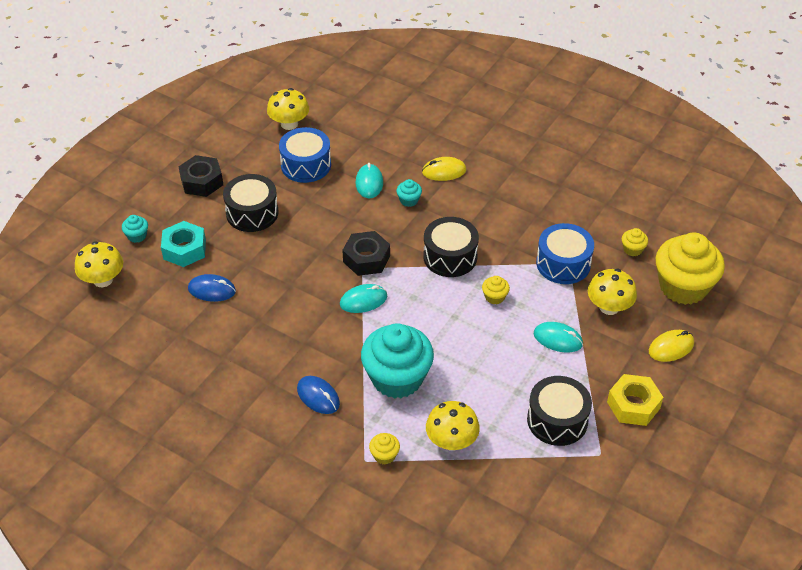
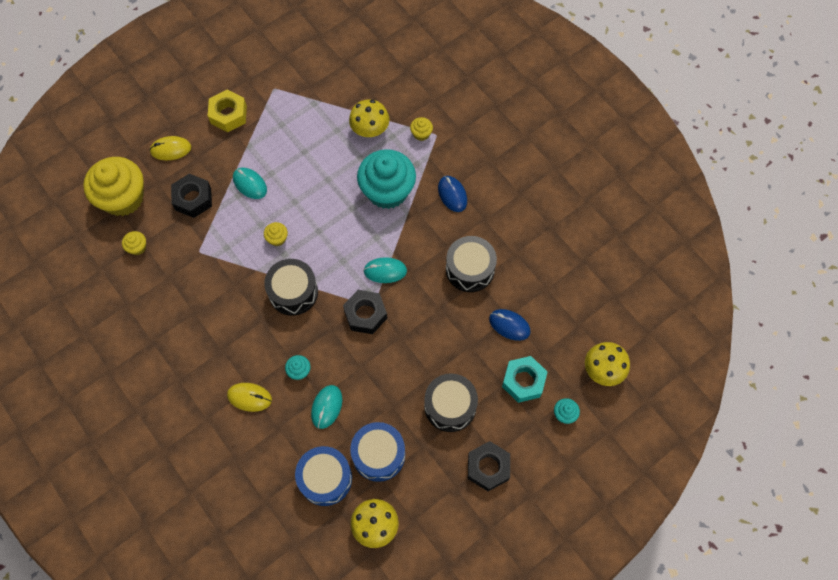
camera: 160 degrees left, 20 degrees up
black drum [527,376,592,446] -> black drum moved to [446,236,497,292]
blue drum [536,223,594,284] -> blue drum moved to [295,446,352,506]
yellow mushroom [588,269,637,315] -> black nut [171,174,212,218]

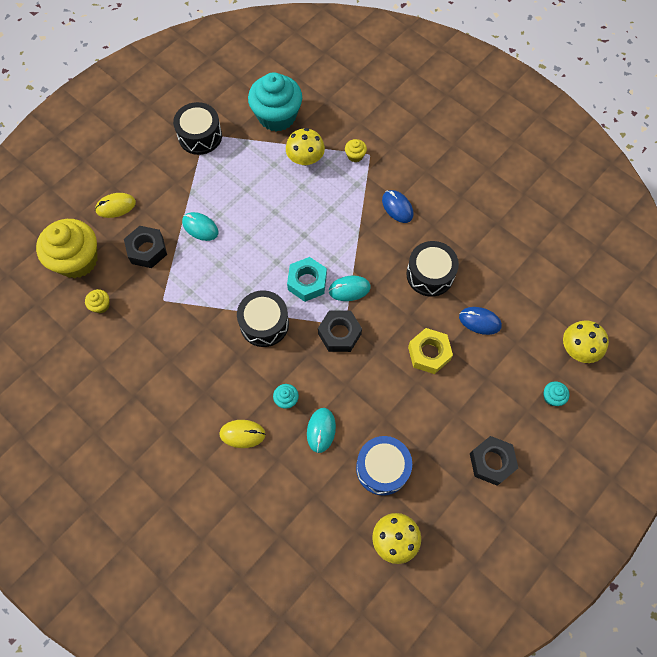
camera: 10 degrees left, 0 degrees up
yellow nut [208,90,247,132] -> yellow nut moved to [408,328,453,374]
yellow cupcake [264,222,288,246] -> none
blue drum [295,446,352,506] -> none
turquoise cupcake [357,149,416,209] -> turquoise cupcake moved to [248,72,302,132]
black drum [424,373,478,432] -> black drum moved to [173,102,222,155]
turquoise nut [502,356,547,403] -> turquoise nut moved to [287,257,327,302]

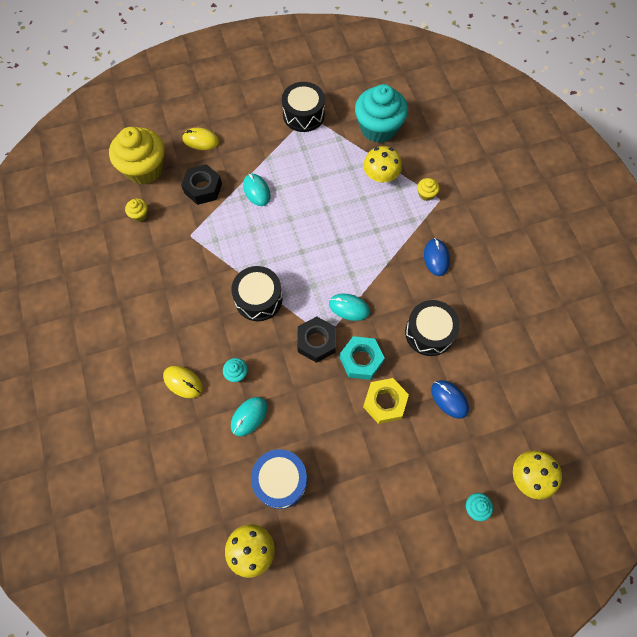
camera: 30 degrees right, 0 degrees up
turquoise nut [287,257,327,302] -> turquoise nut moved to [340,336,385,380]
black nut [470,436,518,486] -> none

